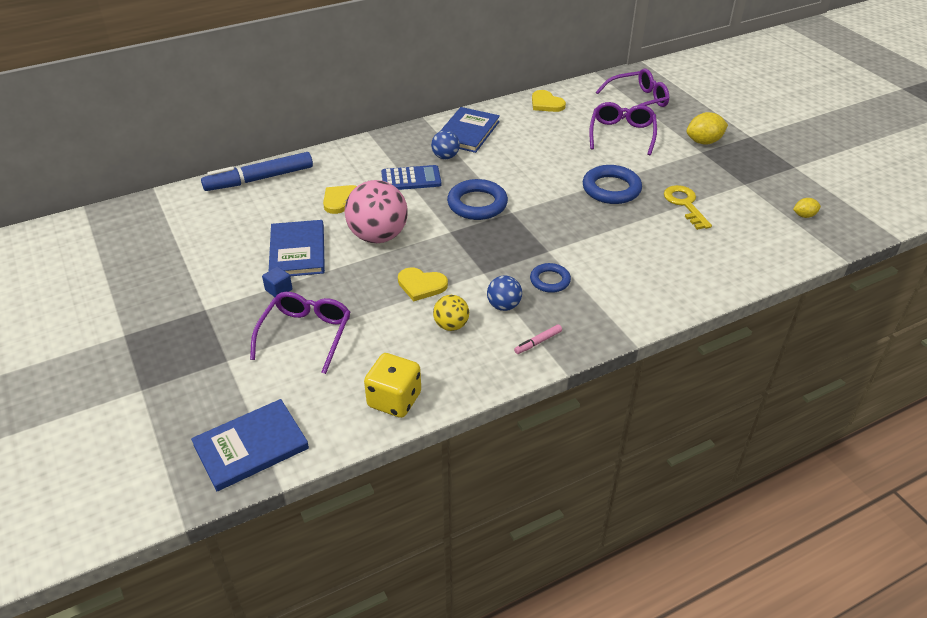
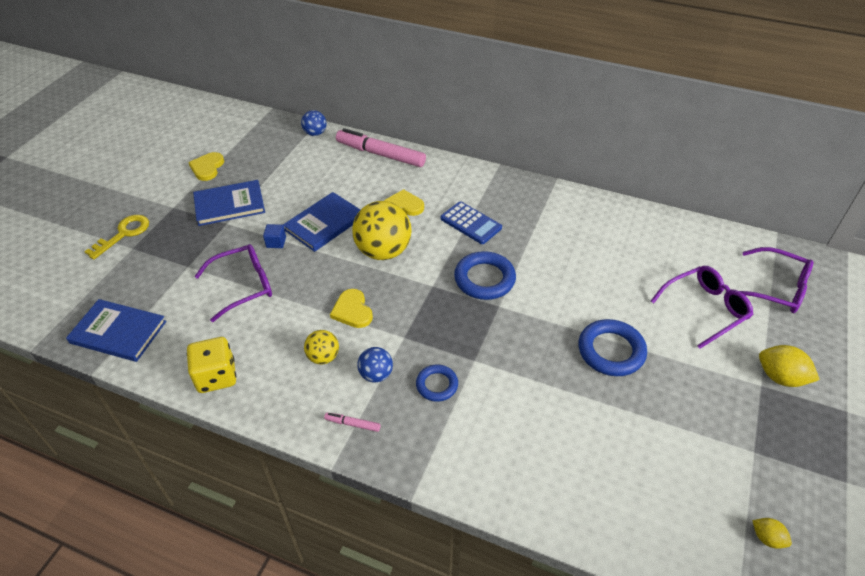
camera: 50 degrees right, 5 degrees up
blue marker [201,152,313,191] -> pink marker [336,128,426,167]
pink ball [345,180,408,243] -> yellow ball [352,201,412,260]
blue ball [431,130,460,159] -> blue ball moved to [301,110,327,136]
blue book [440,107,500,153] -> blue book moved to [193,180,265,226]
yellow heart [532,90,566,112] -> yellow heart moved to [188,152,224,181]
yellow key [664,185,712,230] -> yellow key moved to [84,215,149,260]

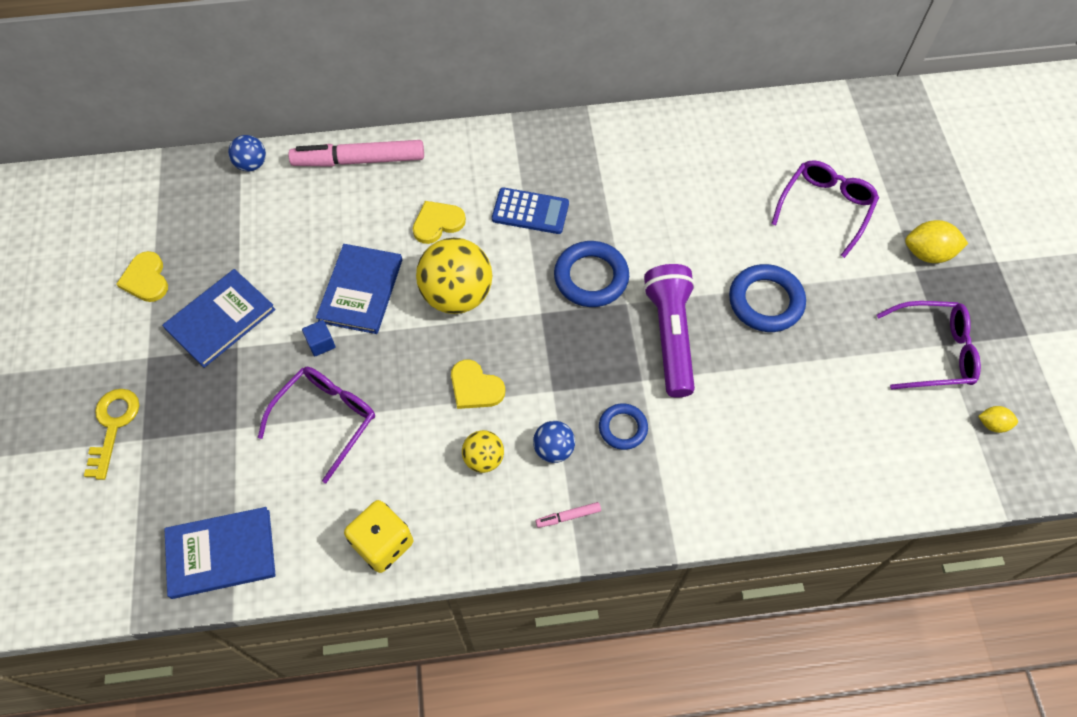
camera: 30 degrees left, 15 degrees up
purple glasses [740,247,813,313] -> purple glasses moved to [877,301,981,390]
none -> purple flashlight [643,264,695,397]

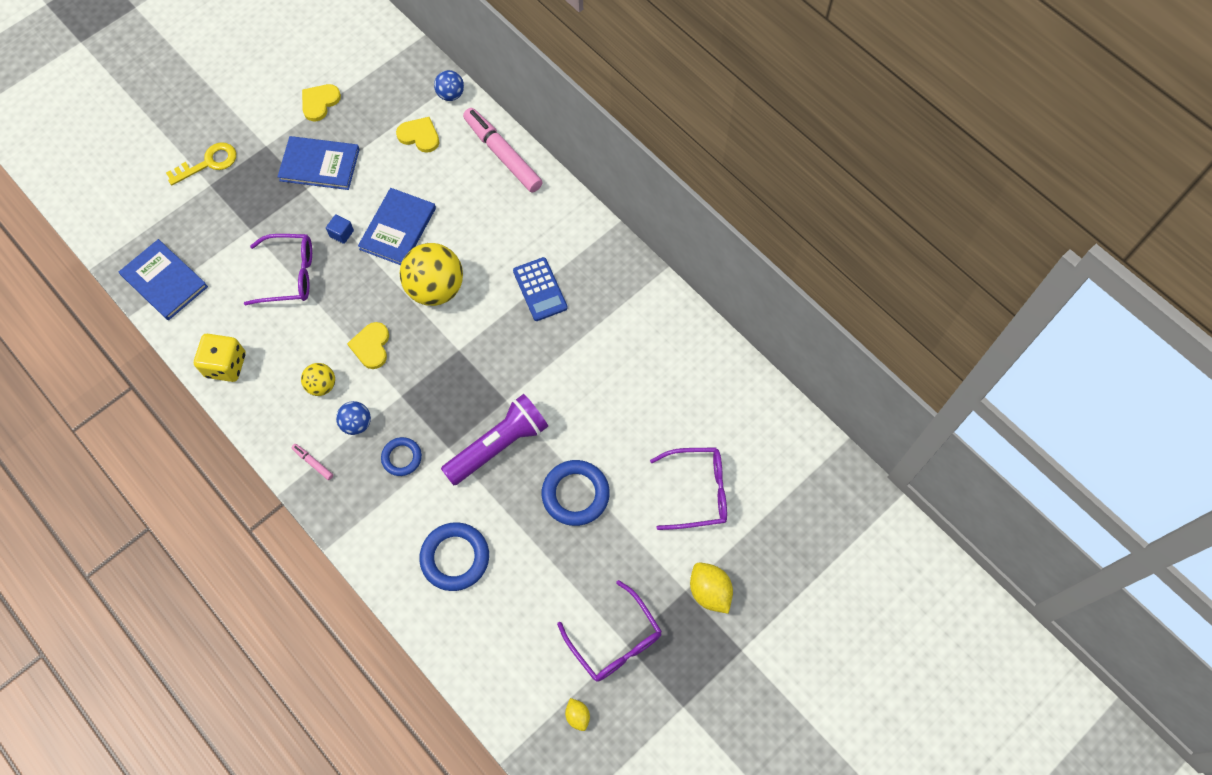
camera: 55 degrees right, 5 degrees up
blue book [316,244,402,334] -> blue book turned 45 degrees counterclockwise [358,188,436,265]
yellow heart [413,201,466,244] -> yellow heart moved to [396,117,439,153]
blue ring [554,241,629,307] -> blue ring moved to [419,522,489,591]

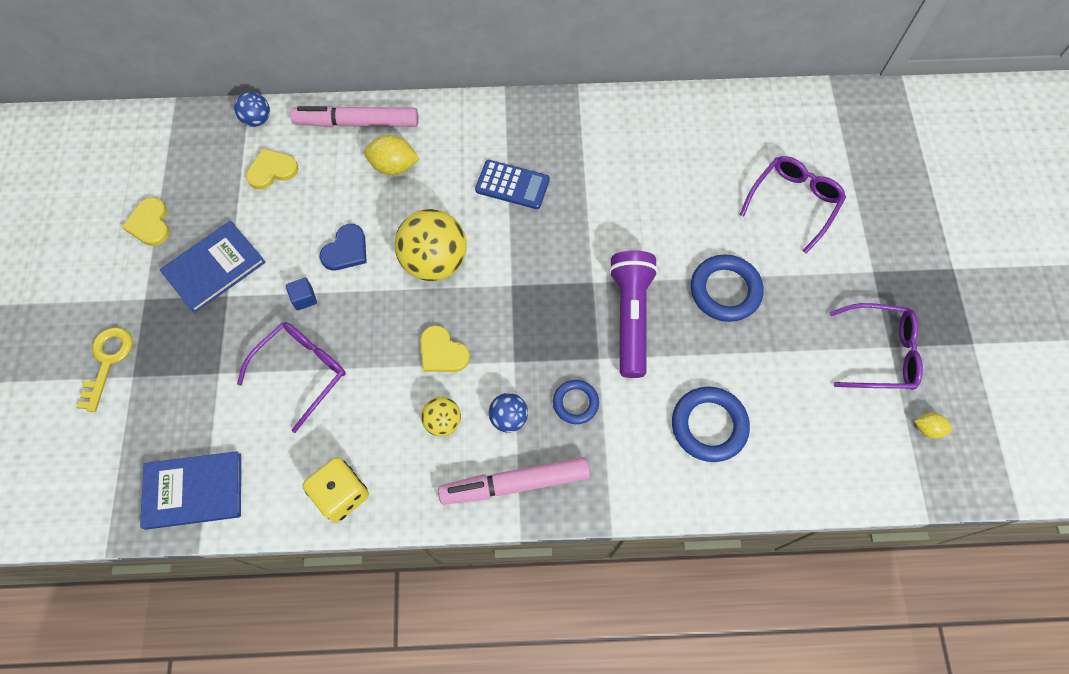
camera: 50 degrees left, 0 degrees up
pink marker [292,444,333,480] -> pink marker [438,457,590,505], size x2.42
blue book [358,188,436,265] -> blue heart [319,224,367,270]
yellow lemon [690,563,733,614] -> yellow lemon moved to [364,135,420,175]

